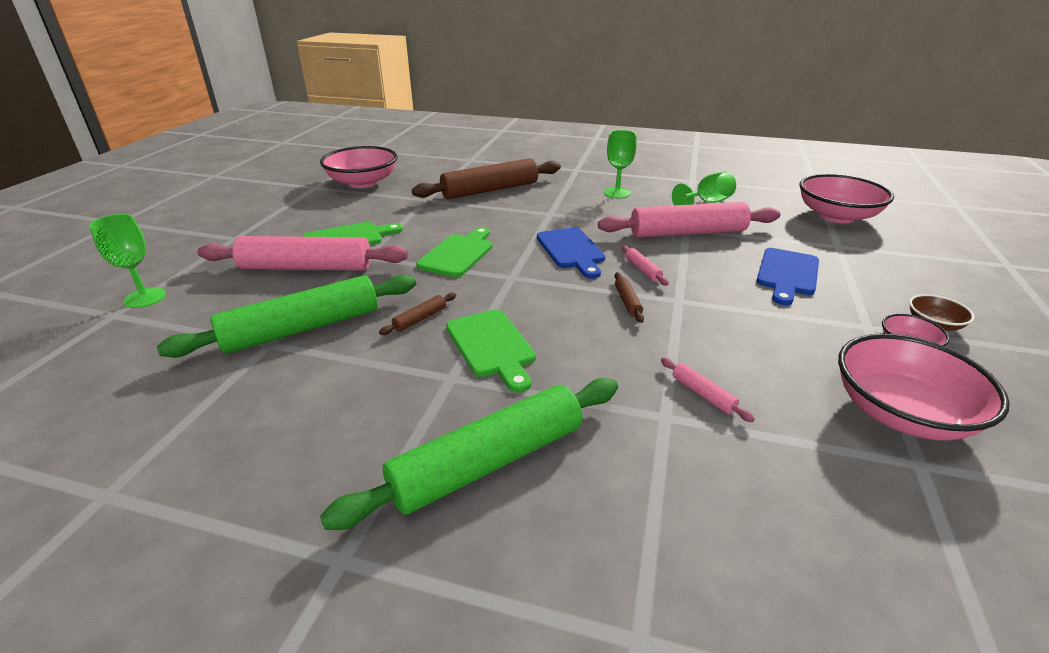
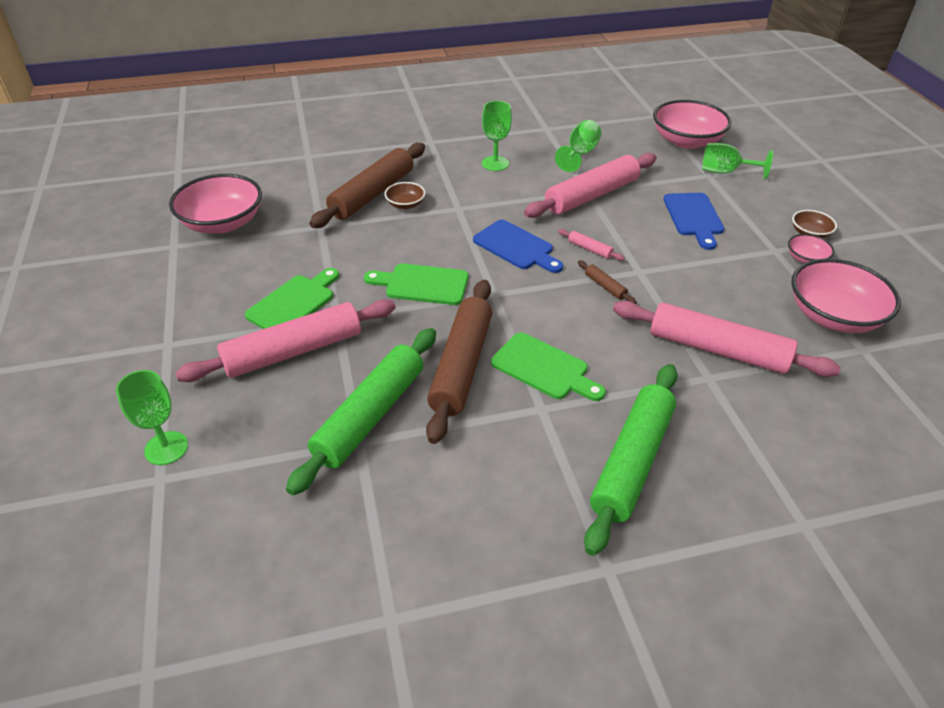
camera: 30 degrees left, 10 degrees up
brown rolling pin [379,293,456,335] -> brown rolling pin [426,280,492,444], size x2.50
green cutting board [416,227,493,277] -> green cutting board turned 75 degrees counterclockwise [364,263,468,305]
pink rolling pin [661,357,755,422] -> pink rolling pin [613,301,841,377], size x2.50
none -> brown bowl [385,182,426,209]
none -> green goblet [702,143,773,179]

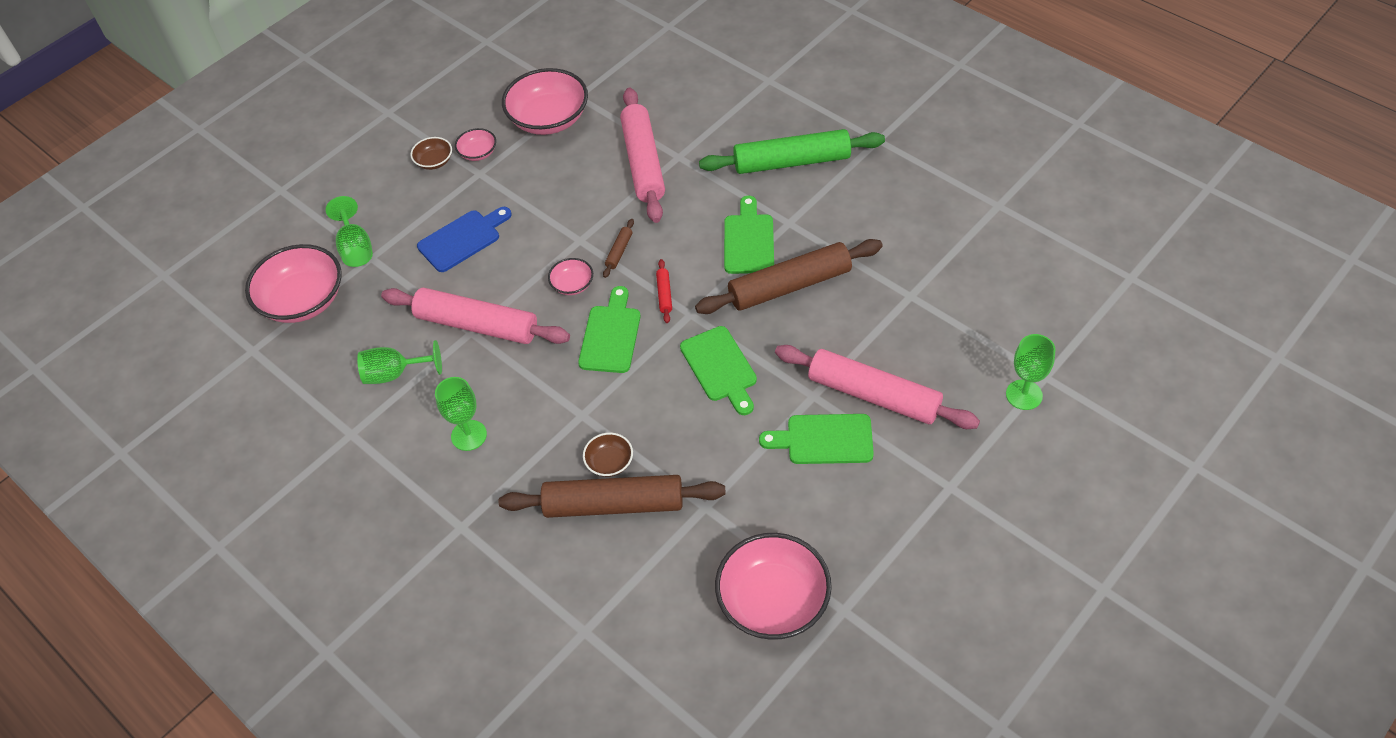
camera: 120 degrees left, 10 degrees up
green rolling pin [286,328,436,496] -> none
blue cutting board [473,220,563,273] -> green cutting board [578,286,641,373]
pink rolling pin [558,229,625,261] -> pink bowl [548,258,593,295]
none -> red rolling pin [656,259,672,323]

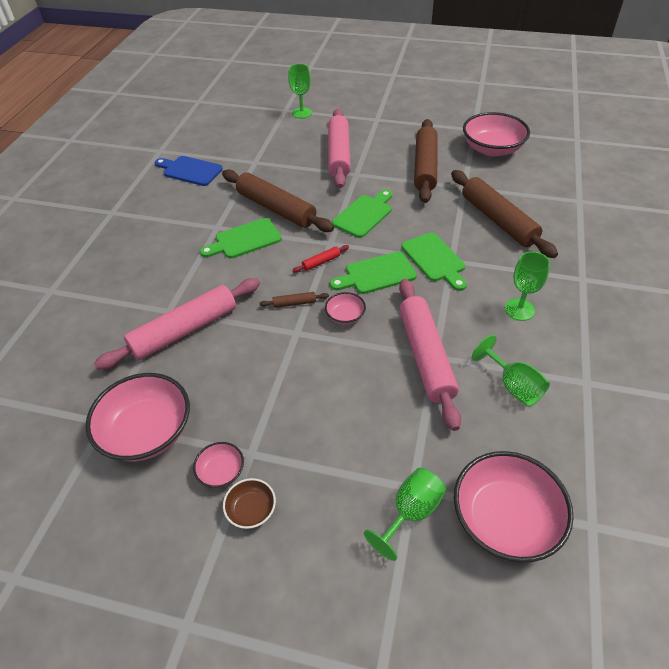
camera: 120 degrees left, 5 degrees down
blue cutting board [417,207,512,272] -> blue cutting board moved to [155,156,223,186]
brown bowl [583,433,633,477] -> none
green rolling pin [699,129,885,174] -> none
green cutting board [759,414,874,464] -> green cutting board moved to [401,232,467,291]
none -> brown rolling pin [414,119,438,203]

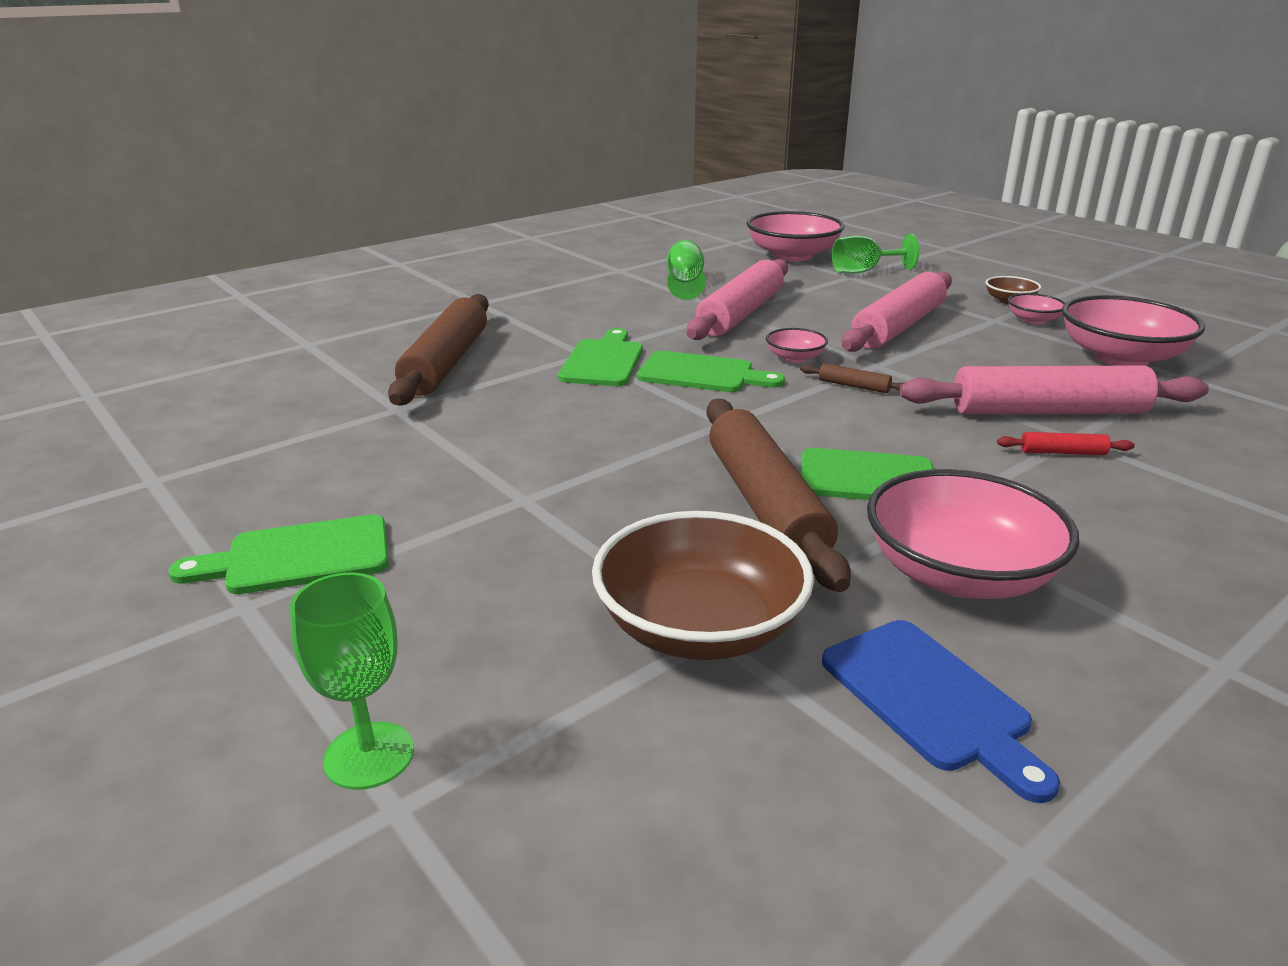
camera: 145 degrees left, 20 degrees down
red rolling pin [292,245,349,273] -> red rolling pin moved to [997,432,1135,455]
pink rolling pin [328,109,351,188] -> pink rolling pin moved to [842,272,952,352]
green cutting board [332,190,392,238] -> green cutting board moved to [169,515,389,594]
brown rolling pin [414,119,438,203] -> none
pink bowl [463,112,530,156] -> pink bowl moved to [867,469,1079,599]
green goblet [505,251,550,321] -> none
none -> brown bowl [592,511,814,660]

